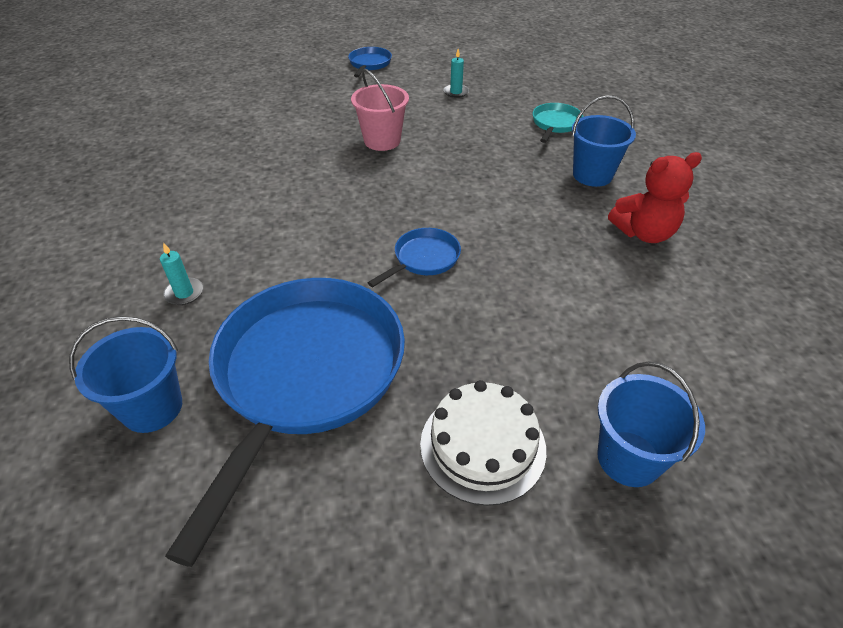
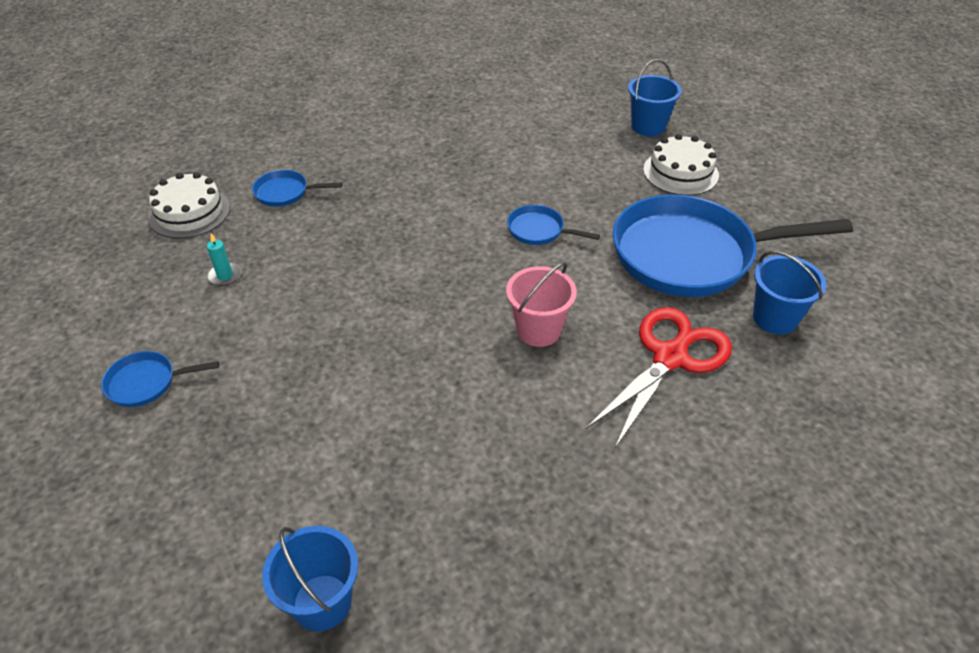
camera: 110 degrees left, 0 degrees up
turquoise candle [160,242,203,305] -> red scissors [586,307,732,448]
pink bucket [351,69,409,151] -> pink bucket moved to [506,262,577,347]
turquoise pan [533,103,583,143] -> blue pan [252,170,342,207]
blue bucket [572,95,636,187] -> blue bucket moved to [262,526,358,631]
red teddy bear [608,152,702,243] -> none
none -> white cake [148,172,230,239]

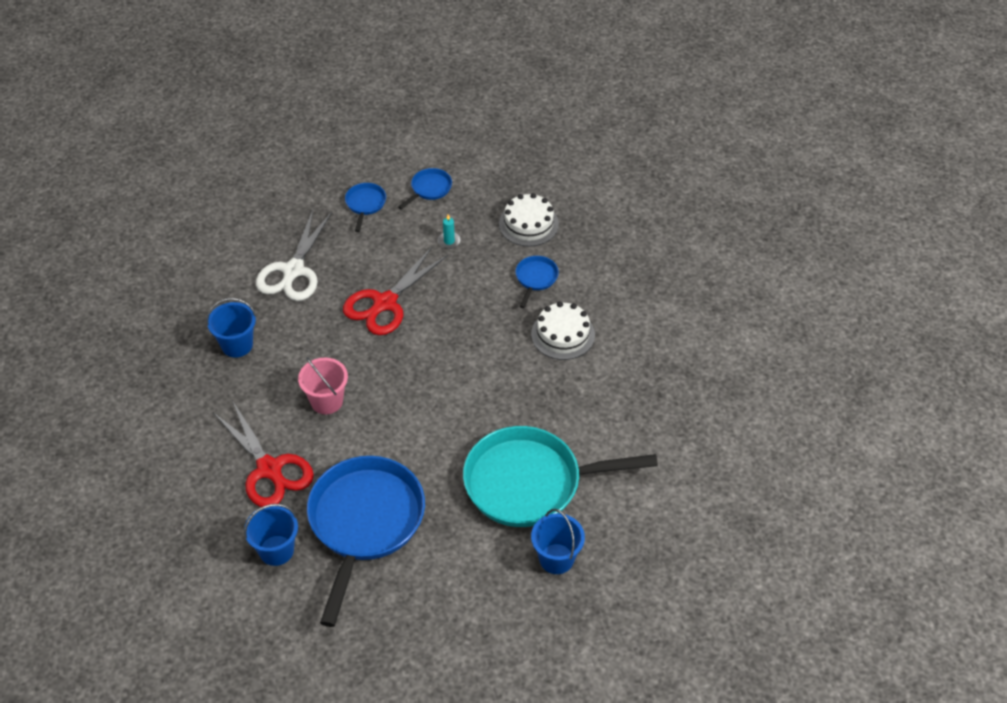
camera: 105 degrees right, 5 degrees up
blue bucket [262,526,358,631] -> blue bucket moved to [206,298,256,358]
blue pan [507,205,600,245] -> blue pan moved to [398,168,452,209]
white cake [643,134,719,196] -> white cake moved to [531,302,595,360]
none -> white scissors [256,210,332,301]
none -> red scissors [343,247,448,335]
none -> turquoise pan [463,426,658,527]

